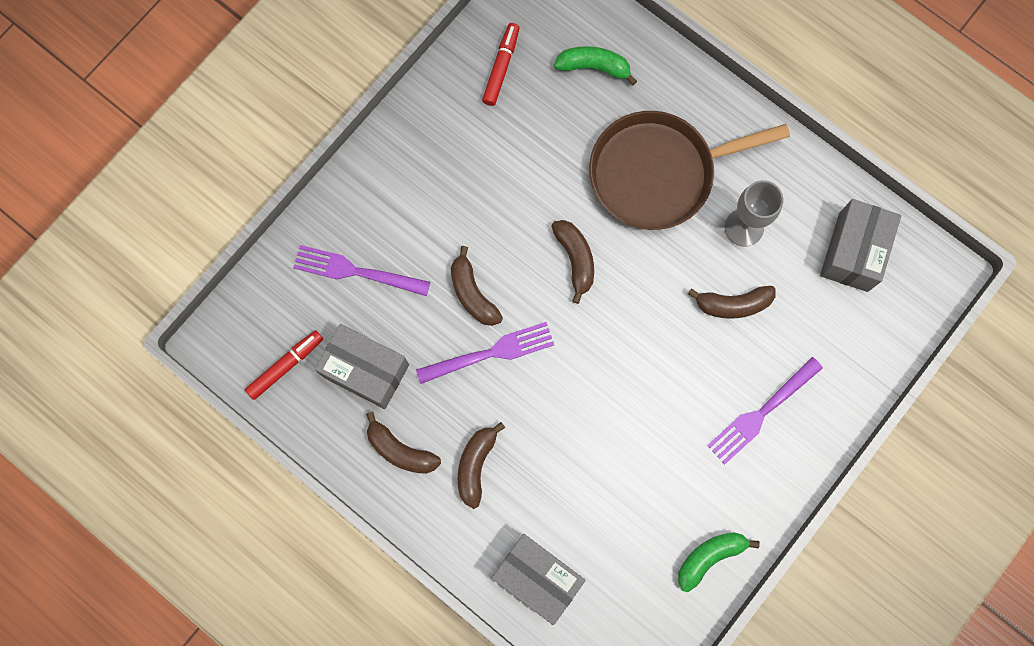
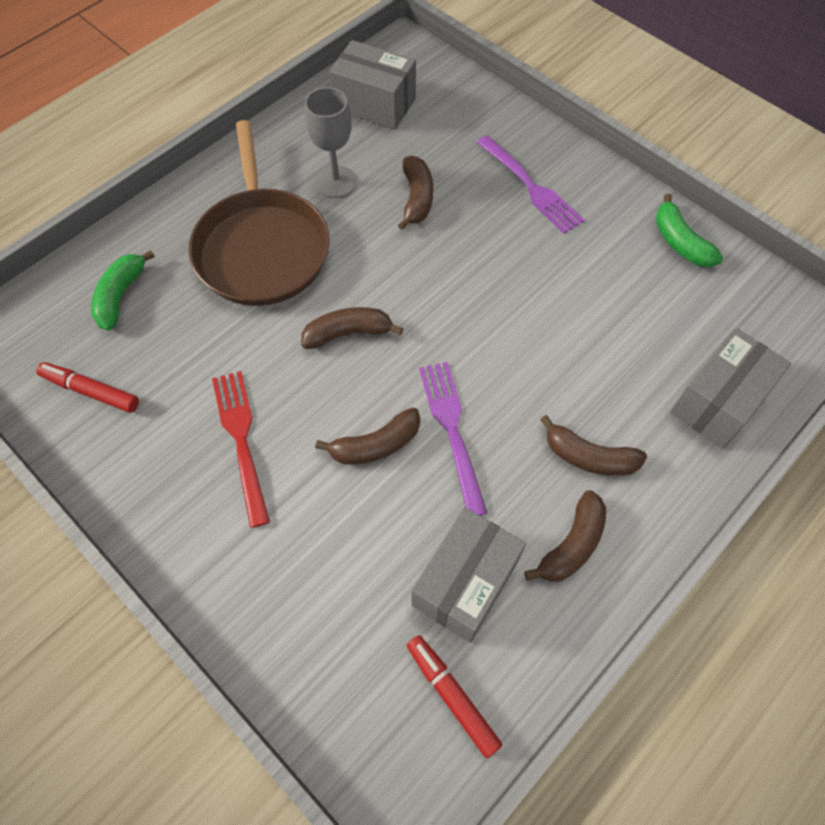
camera: 85 degrees left, 15 degrees down
purple fork [293,245,430,296] -> none
none -> red fork [212,371,270,528]

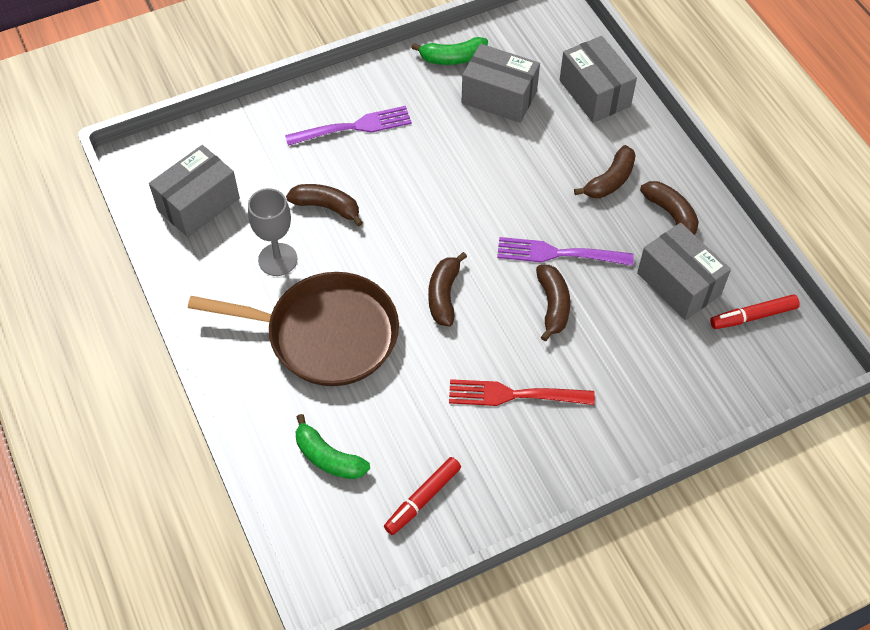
camera: 70 degrees left, 5 degrees down
none -> grey box [461,44,540,123]

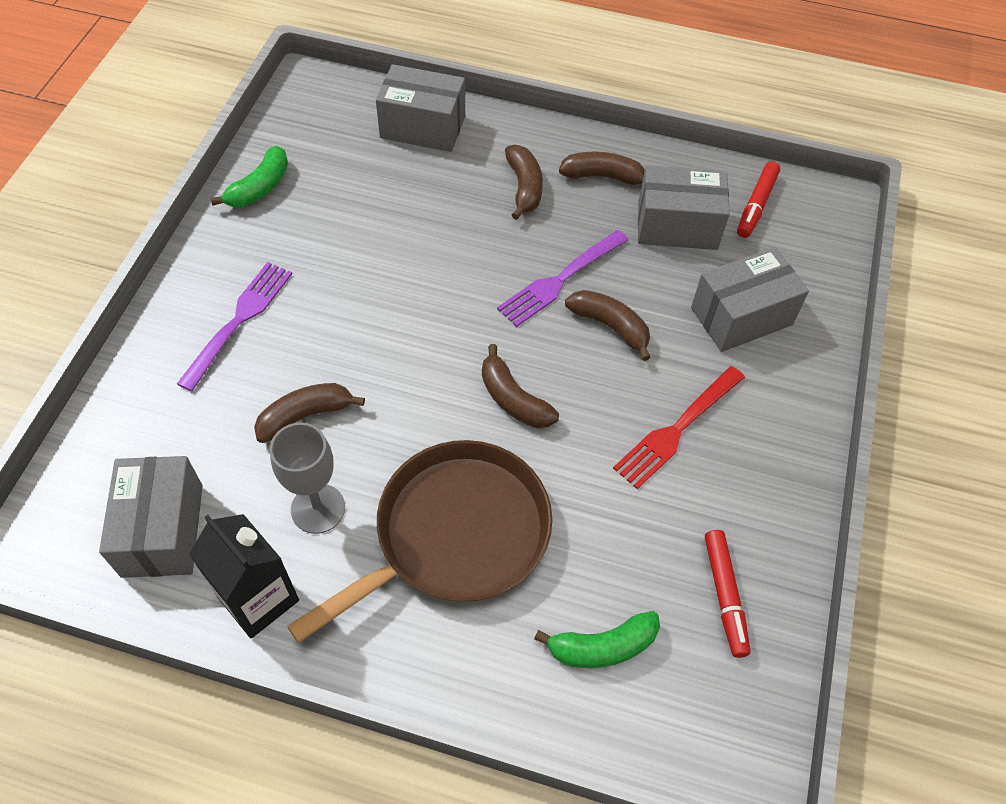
camera: 50 degrees left, 0 degrees up
grey box [461,44,540,123] -> grey box moved to [691,247,809,352]
none -> black carton [189,514,299,638]

